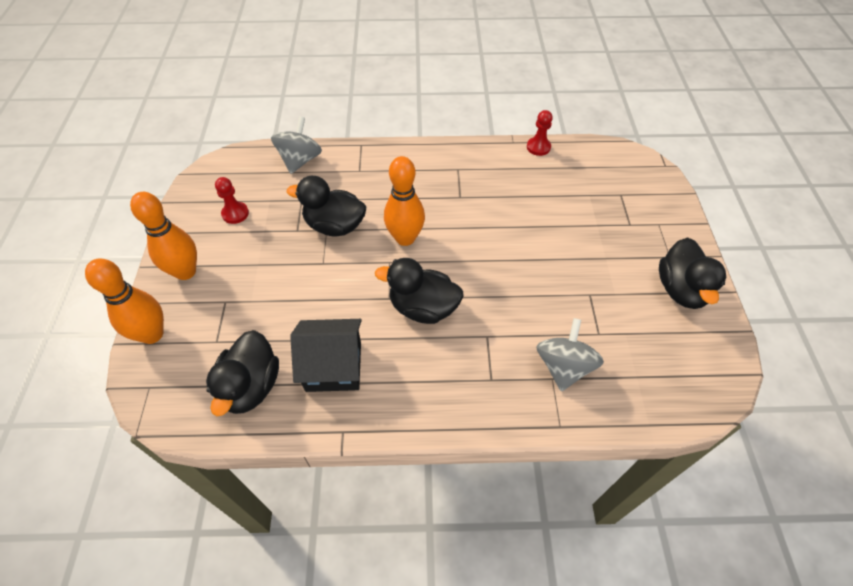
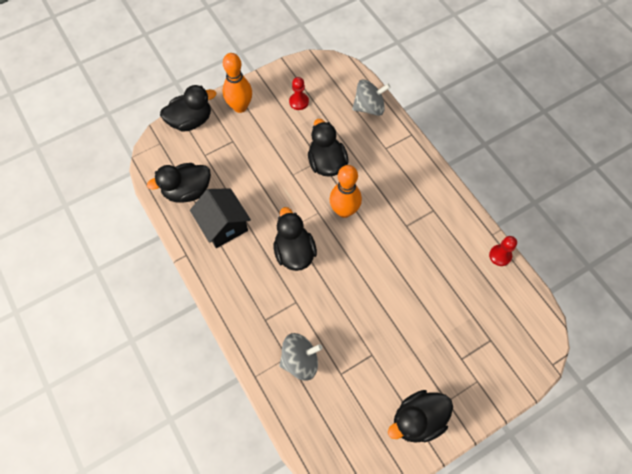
camera: 60 degrees right, 10 degrees up
orange bowling pin [85,259,164,344] -> black duck [160,85,216,132]

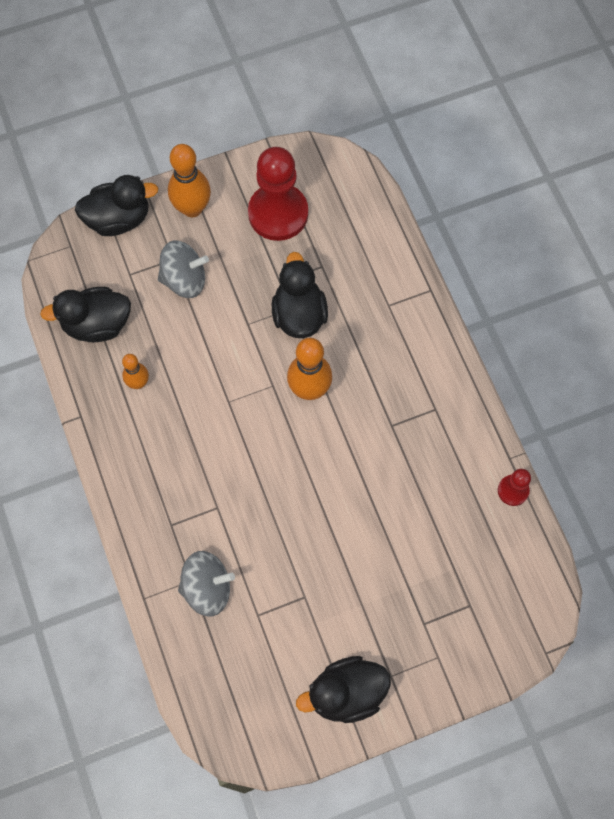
camera: 10 degrees right, 5 degrees up
black house [190,188,251,248] -> orange bowling pin [122,354,149,389]
black duck [273,207,317,271] -> none
red pawn [289,77,309,110] -> red pawn [248,147,308,241], size x2.10
grey spinning top [352,79,391,116] -> grey spinning top moved to [158,241,209,298]

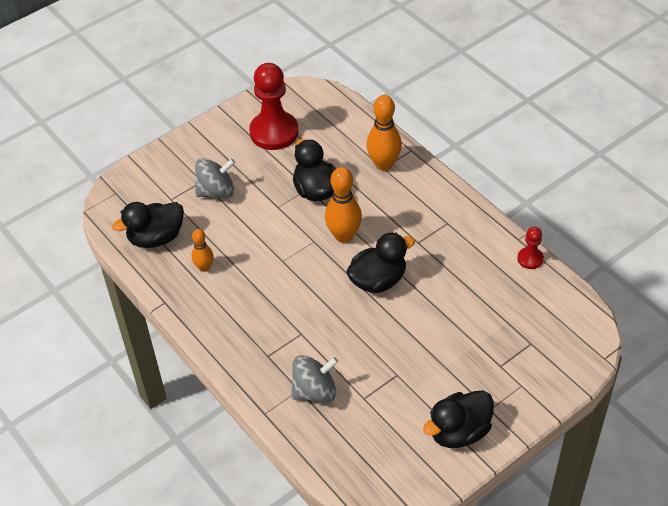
camera: 15 degrees left, 20 degrees down
black duck [75,175,158,236] -> black duck moved to [346,233,415,293]
orange bowling pin [168,144,211,217] -> orange bowling pin moved to [366,95,402,171]

